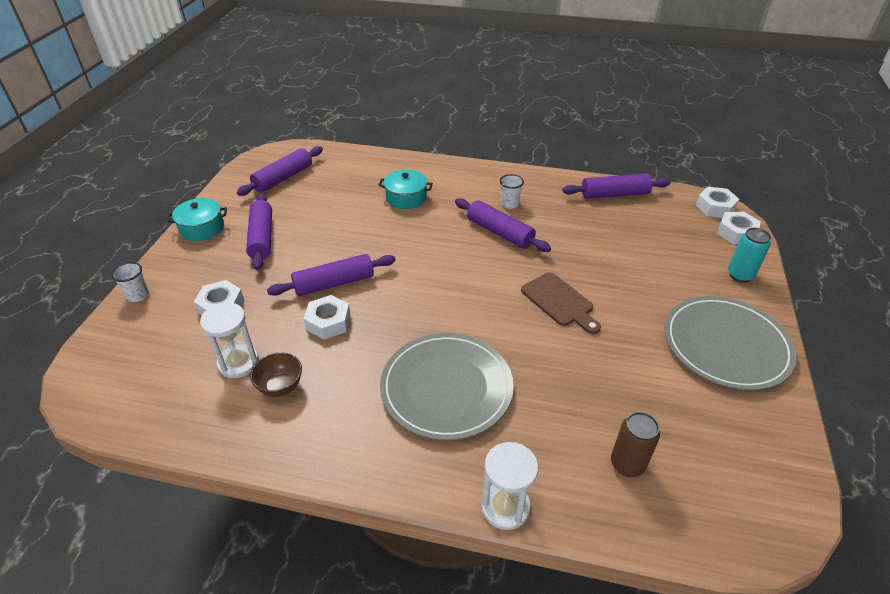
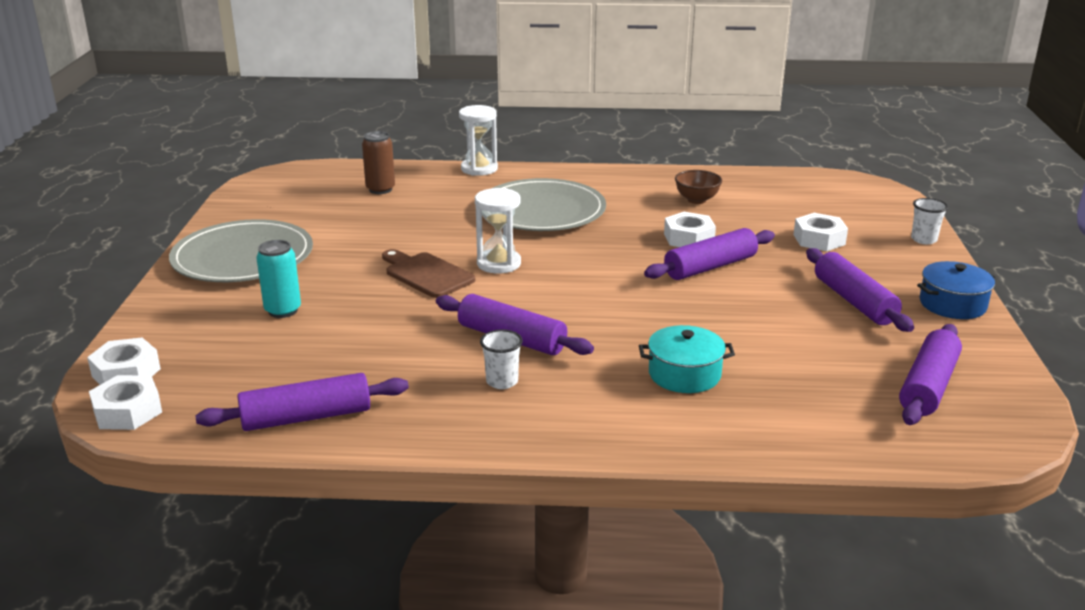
camera: 170 degrees right, 15 degrees down
turquoise pot [167,198,227,241] -> blue pot [917,261,997,319]
white hourglass [200,302,259,378] -> white hourglass moved to [475,188,521,274]
turquoise can [728,228,771,283] -> turquoise can moved to [256,240,301,318]

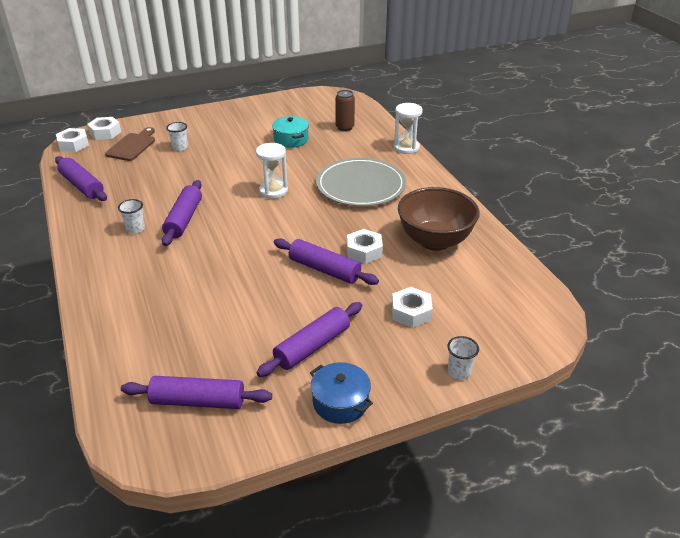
camera: 65 degrees right, 10 degrees up
grey plate [169,219,313,282] -> none
turquoise can [256,240,301,318] -> white cup [166,122,188,151]
brown cutting board [382,249,475,298] -> brown cutting board moved to [105,127,155,161]
turquoise pot [639,325,735,393] -> turquoise pot moved to [272,116,309,148]
brown bowl [675,170,722,204] -> brown bowl [398,187,480,251], size x2.09

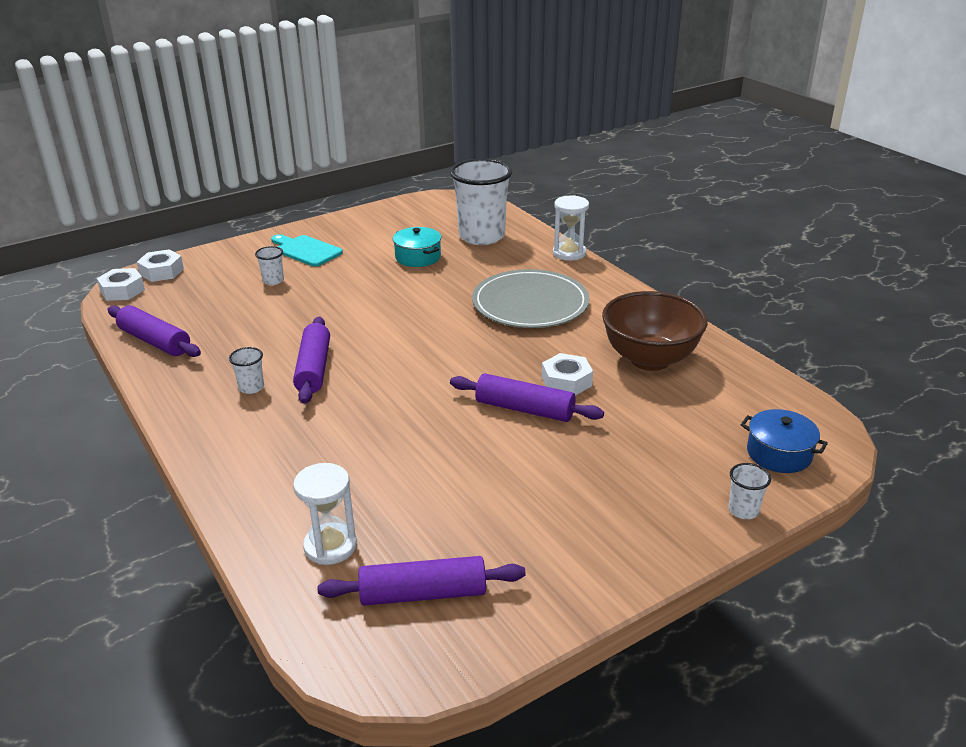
camera: 10 degrees left, 5 degrees down
brown cutting board [105,127,155,161] -> none
white hourglass [256,143,288,199] -> white hourglass moved to [293,463,357,565]
purple rolling pin [256,302,362,377] -> none
blue pot [310,362,373,424] -> blue pot moved to [741,409,828,473]
brown can [335,90,355,131] -> white cup [450,159,512,245]
white nut [392,287,433,328] -> none
none -> turquoise cutting board [271,234,343,267]

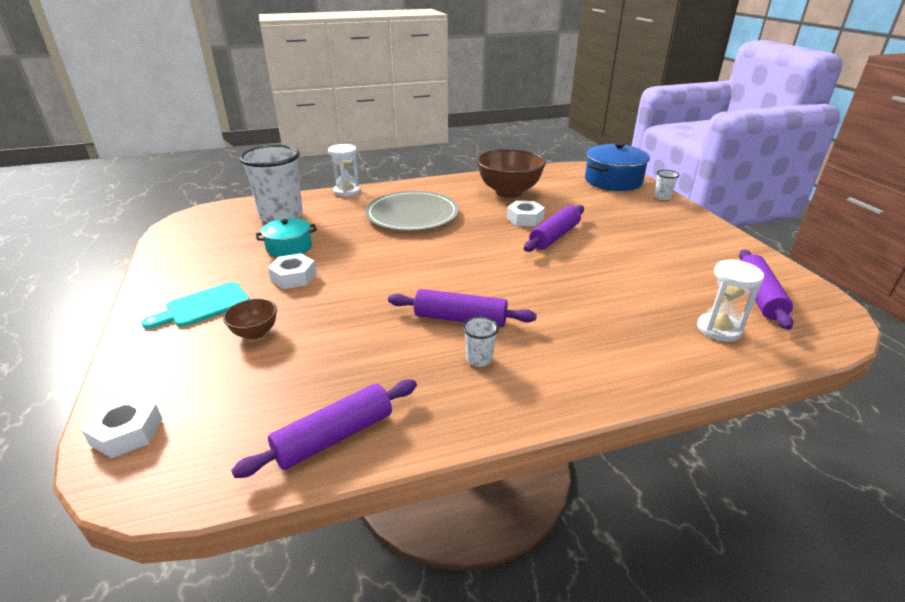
camera: 75 degrees left, 0 degrees up
white nut [97,268,145,301] -> white nut moved to [268,253,316,289]
white cup [255,246,284,285] -> brown bowl [223,299,277,339]
blue pot [741,409,828,473] -> blue pot [585,142,650,191], size x1.62

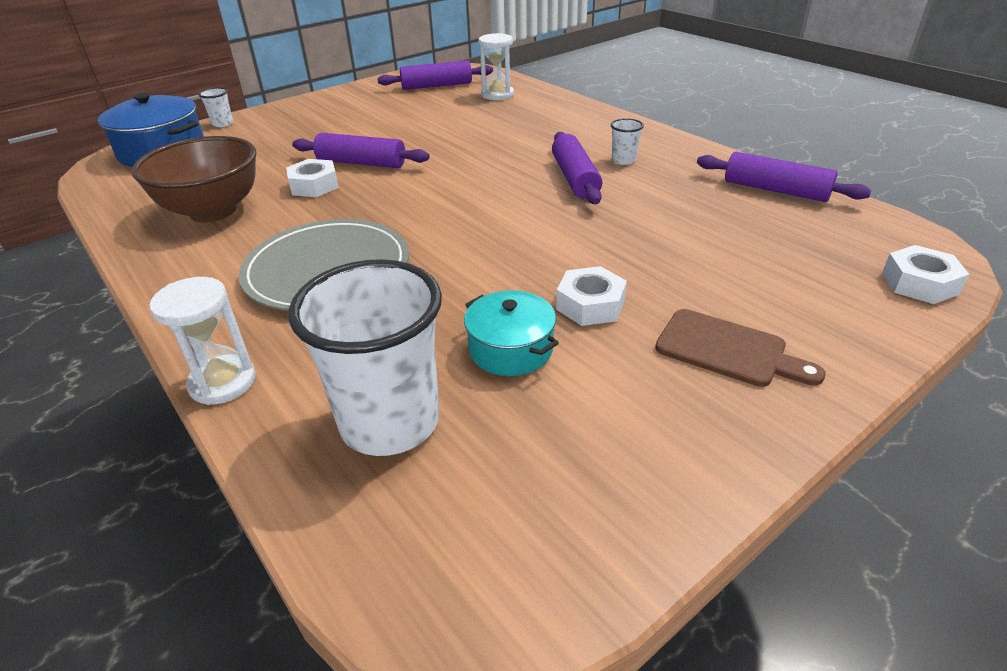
camera: 110 degrees left, 5 degrees up
turquoise cutting board [141,282,250,329] -> brown cutting board [655,309,826,387]
brown bowl [223,299,277,339] -> none

